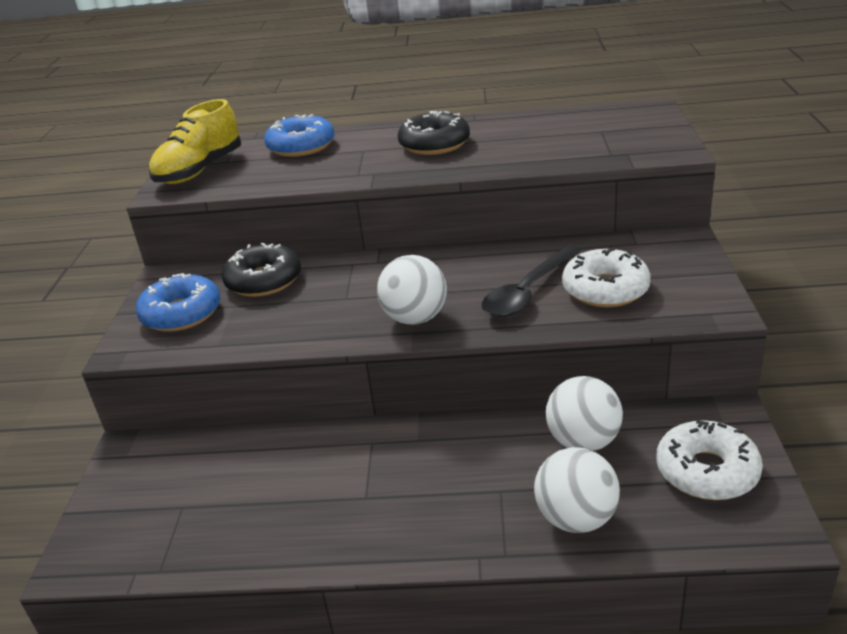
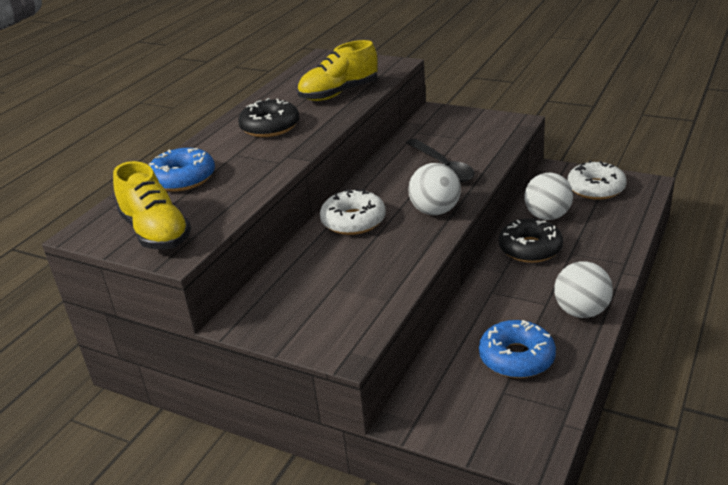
camera: 65 degrees left, 0 degrees up
blue donut [136,273,220,332] -> blue donut moved to [479,320,556,378]
black donut [222,243,301,297] -> black donut moved to [499,218,563,263]
white ball [534,447,620,533] -> white ball moved to [554,261,613,318]
white donut [562,248,651,307] -> white donut moved to [320,189,386,235]
none -> yellow shoe [297,40,378,101]

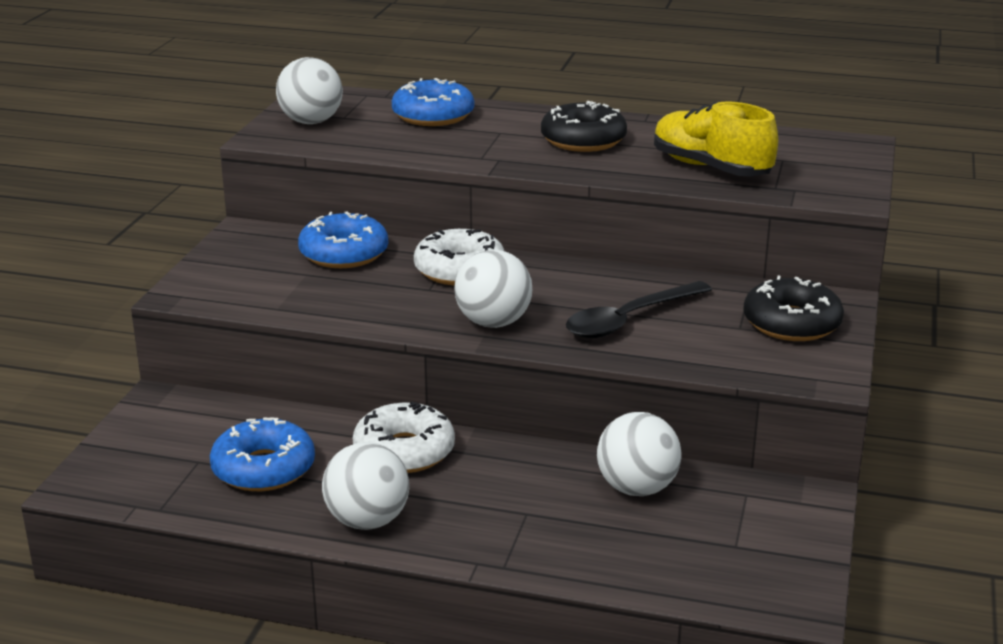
camera: 75 degrees right, 5 degrees down
yellow shoe [113,161,191,250] -> white ball [276,57,343,124]
black donut [499,218,563,263] -> black donut moved to [743,275,844,341]
white donut [567,160,627,200] -> white donut moved to [353,401,455,473]
none -> blue donut [298,211,388,268]

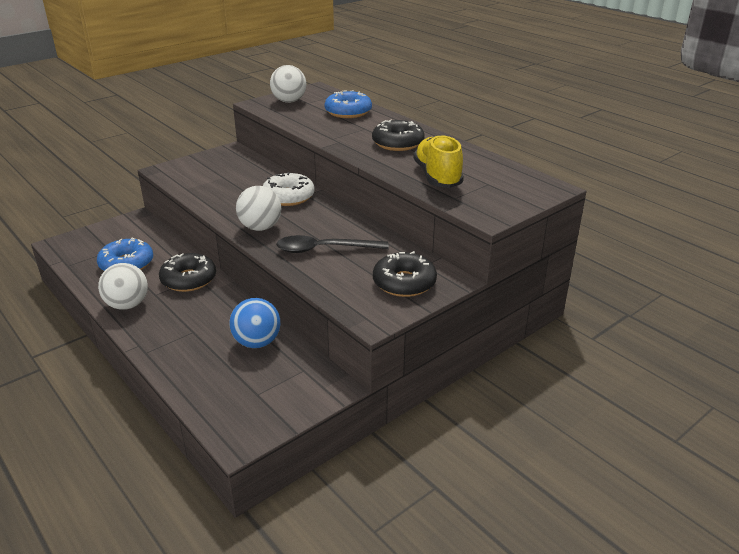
camera: 35 degrees right, 5 degrees up
blue donut [298,211,388,268] -> none
white donut [353,401,455,473] -> black donut [159,253,216,292]
white ball [597,412,681,496] -> blue ball [229,298,280,348]

